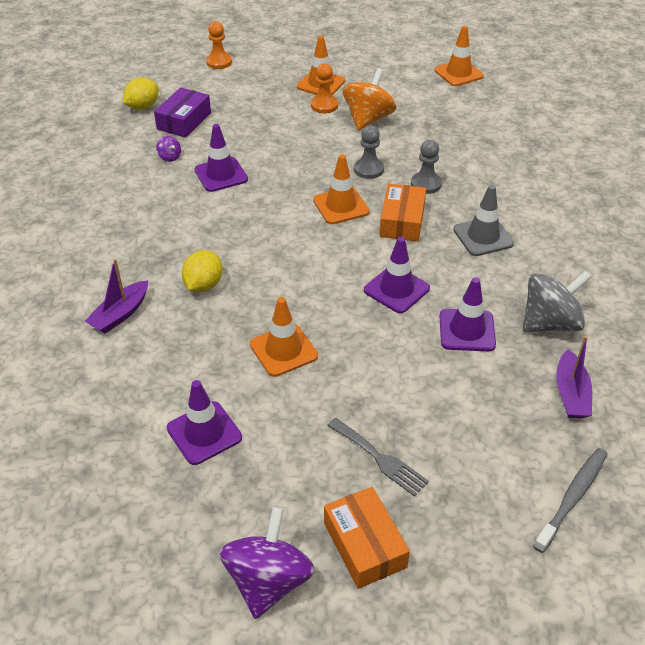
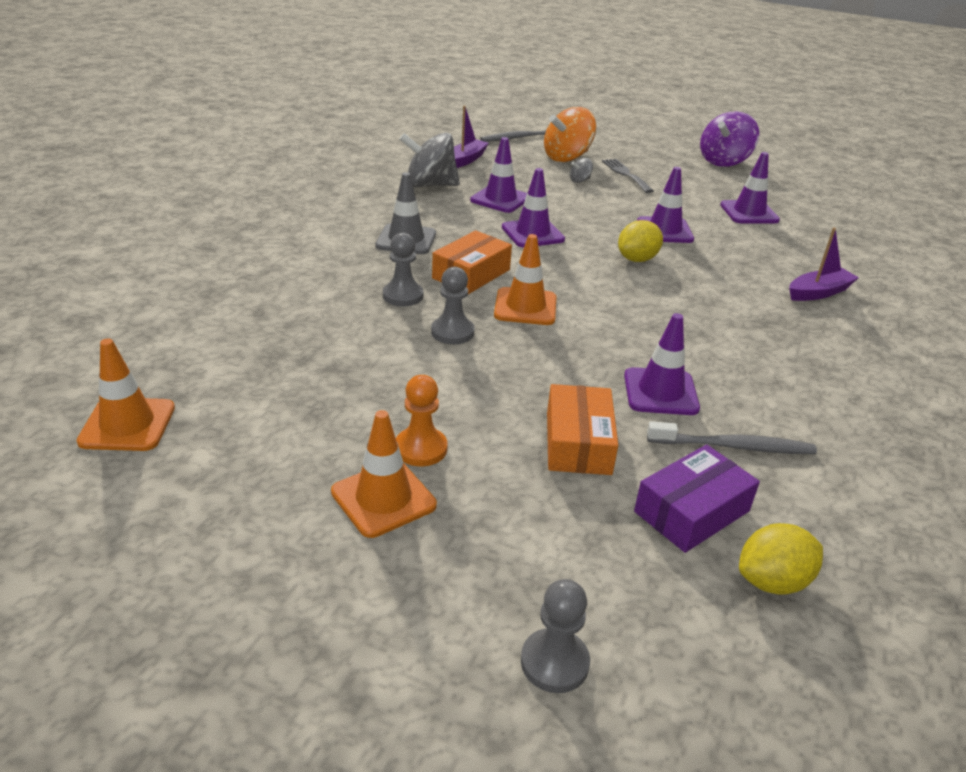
camera: 155 degrees left, 10 degrees down
purple spinning top [156,136,181,162] -> grey toothbrush [647,421,817,454]
yellow lemon [182,250,222,292] -> yellow lemon moved to [618,220,663,262]
orange pawn [206,21,232,69] -> grey pawn [521,579,590,693]
orange traffic cone [250,297,318,377] -> purple traffic cone [637,167,694,243]
orange box [324,487,410,589] -> orange box moved to [547,384,618,475]
orange spinning top [343,68,397,131] -> orange spinning top moved to [544,107,596,162]
none -> grey spinning top [570,158,593,183]

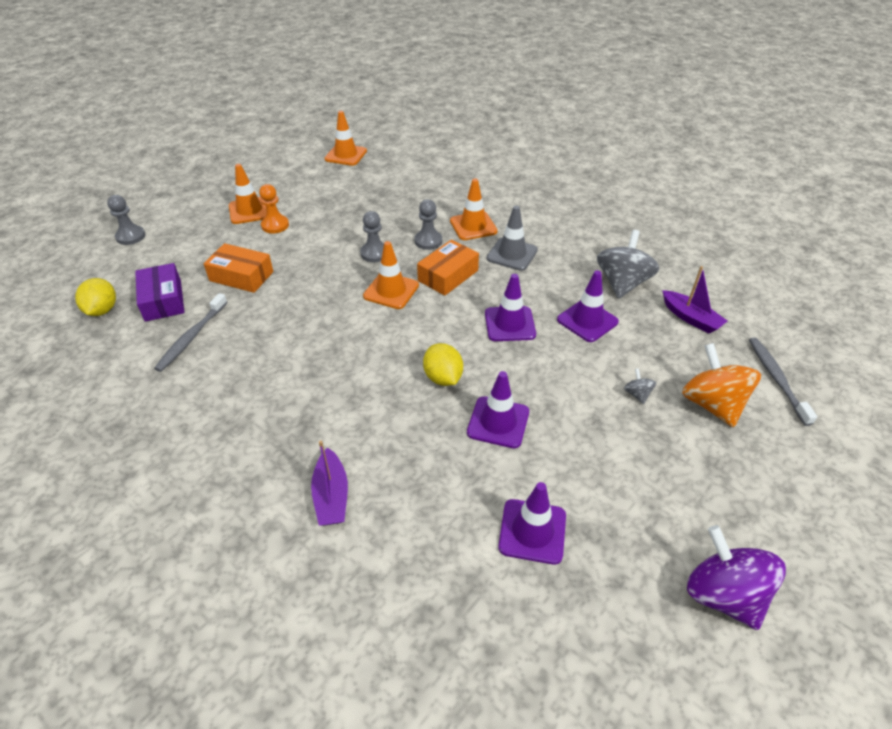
camera: 110 degrees right, 10 degrees up
orange box [432,230,512,294] -> orange box turned 75 degrees clockwise [417,240,479,296]
grey fork [602,159,654,193] -> none
purple traffic cone [624,313,700,415] -> none
none -> orange traffic cone [450,179,498,240]

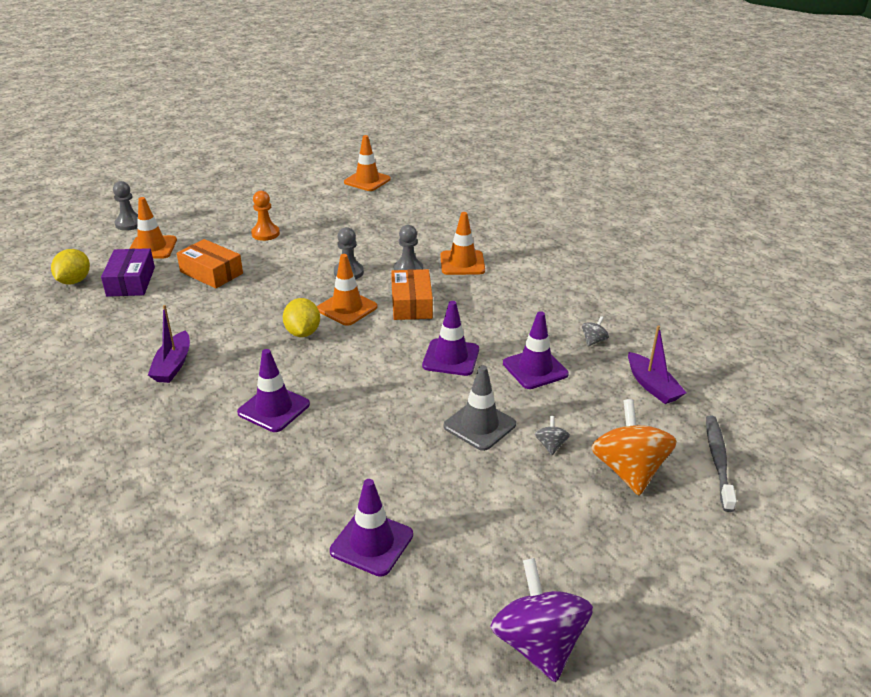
camera: 15 degrees right, 10 degrees down
grey toothbrush [154,293,227,372] -> none
orange traffic cone [229,164,266,224] -> orange traffic cone moved to [130,197,177,259]
purple boat [311,441,348,526] -> purple boat moved to [148,305,190,383]
orange box [417,240,479,296] -> orange box turned 60 degrees counterclockwise [391,269,433,320]
yellow lemon [423,343,463,386] -> yellow lemon moved to [283,298,320,337]
purple traffic cone [467,371,529,448] -> purple traffic cone moved to [237,349,310,432]
grey traffic cone [487,206,538,271] -> grey traffic cone moved to [444,365,516,451]
grey spinning top [597,230,659,299] -> grey spinning top [582,316,609,347], size x0.43

